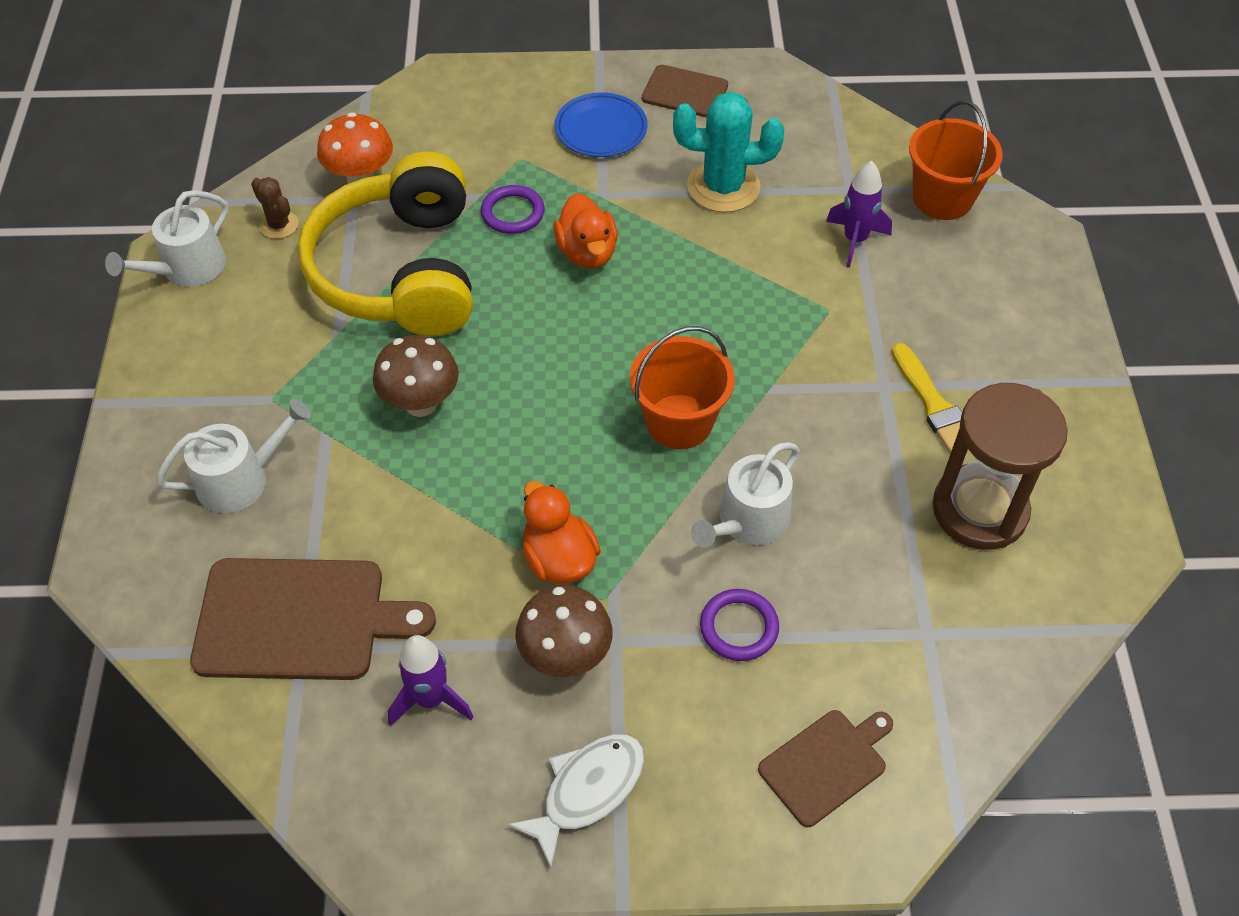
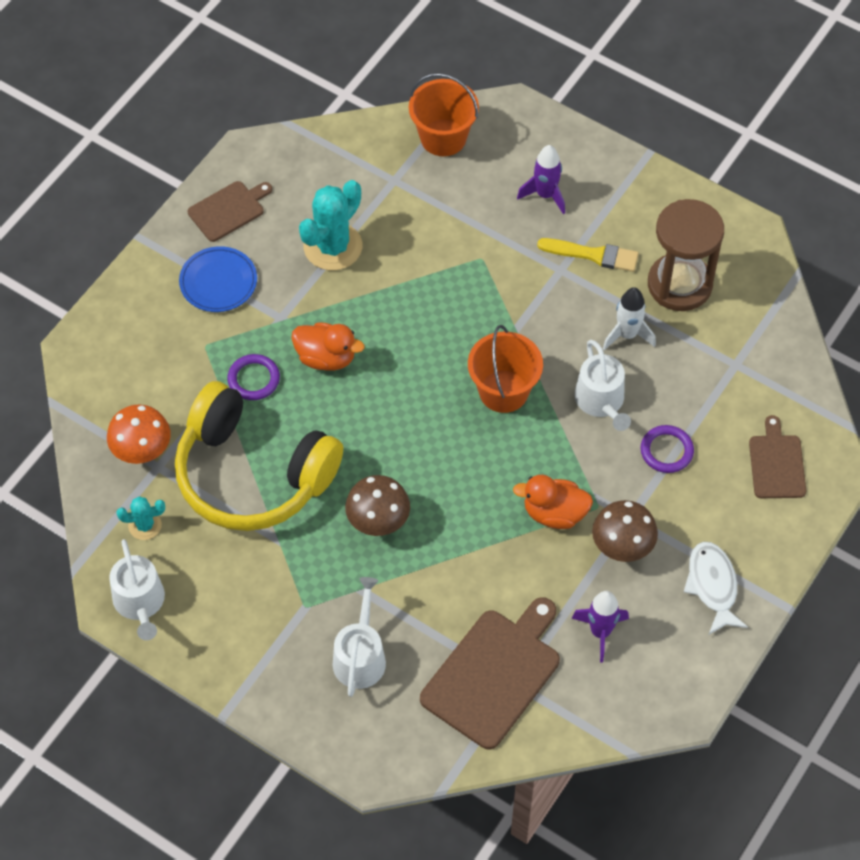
camera: 55 degrees left, 5 degrees up
brown cactus [251,177,299,239] -> turquoise cactus [117,496,165,540]
purple rocket [826,161,892,268] -> purple rocket moved to [517,145,565,214]
none -> white rocket [603,287,656,350]

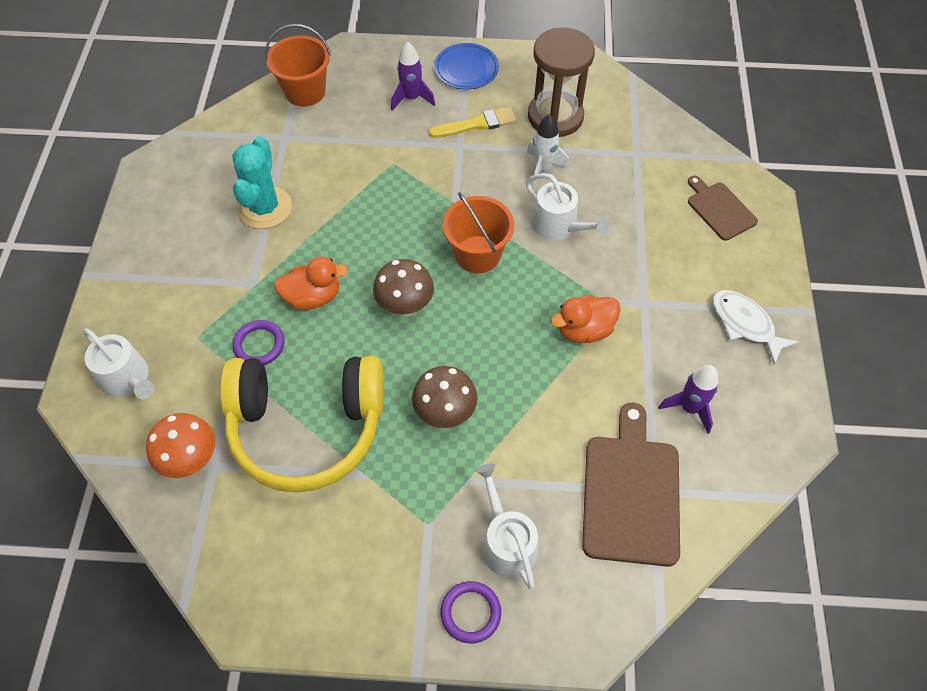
camera: 30 degrees left, 0 degrees up
white watering can [109,539,165,640] -> white watering can moved to [83,328,154,399]
turquoise cactus [117,496,165,540] -> none
blue plate [179,246,257,312] -> blue plate moved to [434,43,499,90]
brown cutting board [188,181,272,242] -> none
brown mushroom [592,500,658,562] -> brown mushroom moved to [373,259,434,316]
purple ring [640,425,694,473] -> purple ring moved to [441,581,501,643]

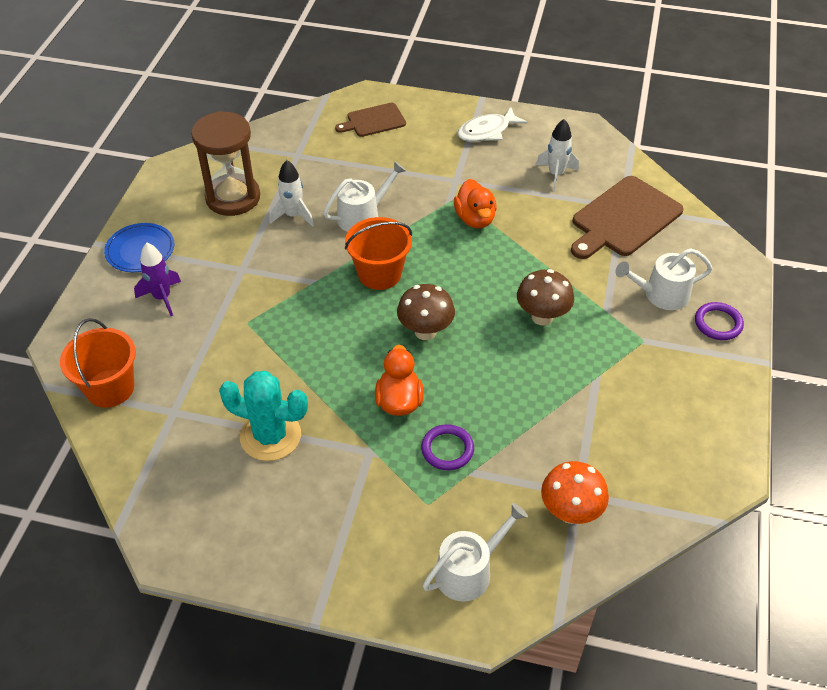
camera: 80 degrees left, 10 degrees down
yellow headphones [220,356,384,493] -> none
yellow brush [429,107,516,138] -> none
brown cutting board [582,403,680,567] -> brown cutting board turned 60 degrees counterclockwise [571,176,683,259]
purple rocket [658,365,718,434] -> white rocket [536,119,579,191]

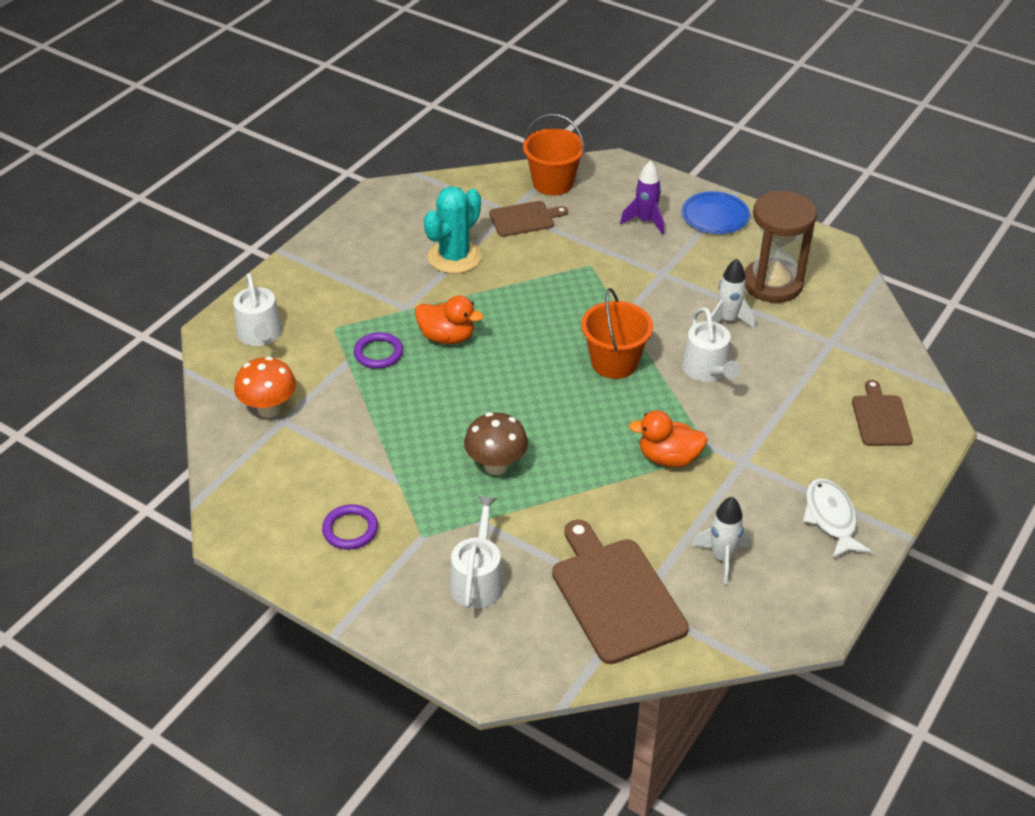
camera: 110 degrees right, 5 degrees down
brown mushroom [397,284,455,340] -> none
purple ring [695,302,744,340] -> purple ring moved to [322,504,378,550]
none -> brown cutting board [489,201,568,237]

